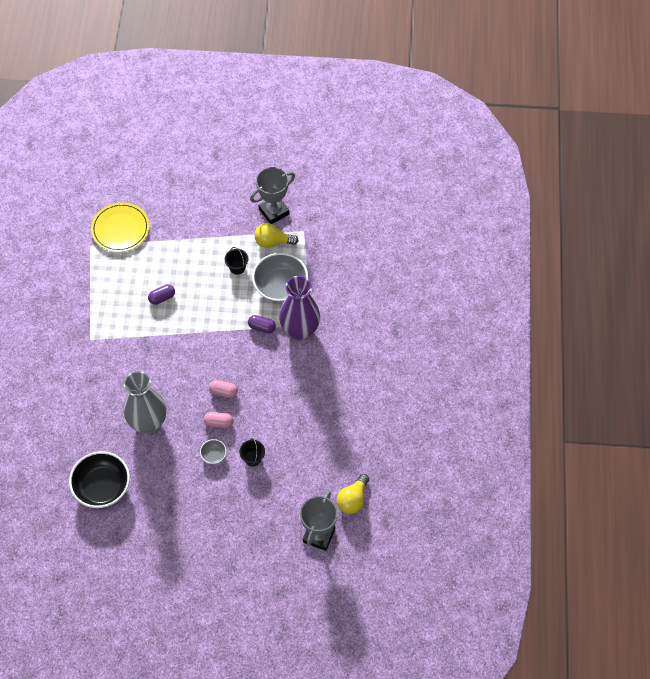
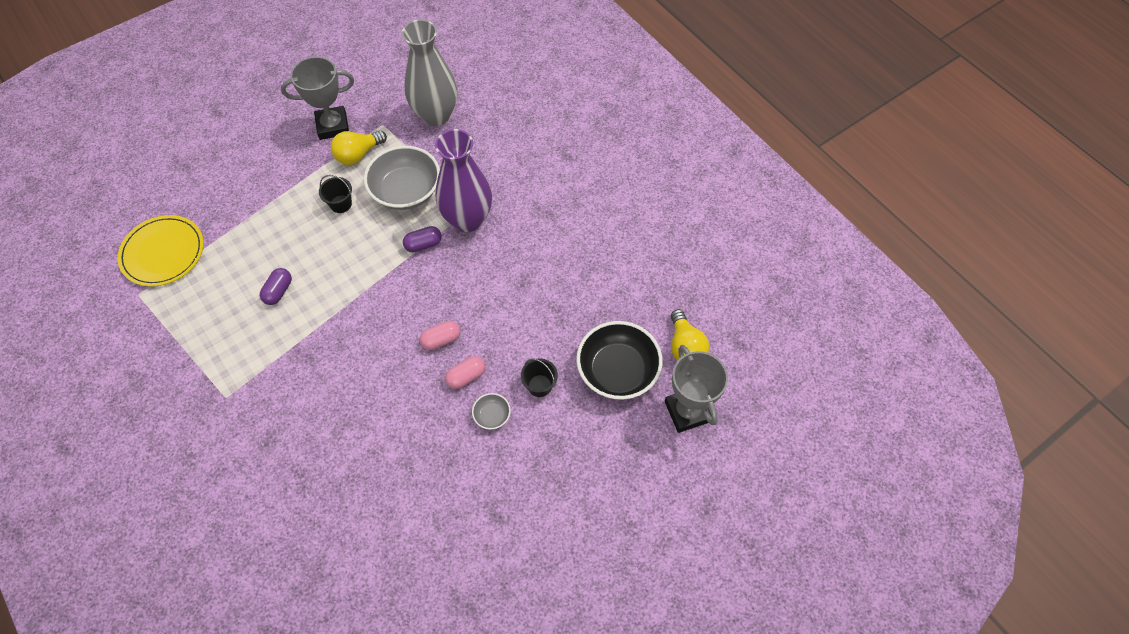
camera: 40 degrees left, 0 degrees up
black bowl [69,451,130,508] -> black bowl moved to [576,321,663,400]
grey vase [124,371,166,433] -> grey vase moved to [402,19,457,126]
grey trophy [250,167,295,224] -> grey trophy turned 60 degrees clockwise [281,57,354,140]

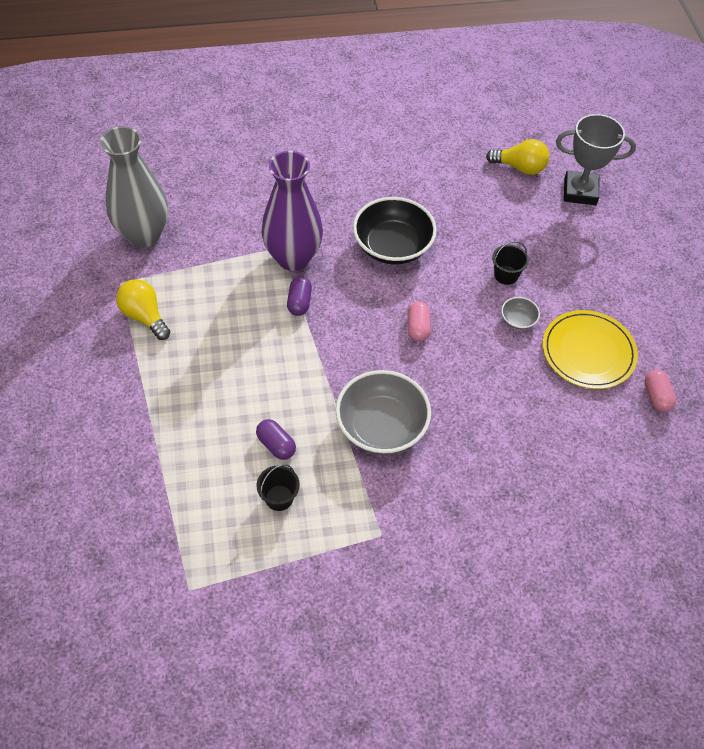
camera: 65 degrees left, 5 degrees down
yellow plate [118,215,204,287] -> yellow plate moved to [543,310,638,389]
grey trophy [281,57,354,140] -> none
black bucket [319,175,352,213] -> black bucket moved to [257,464,300,511]
yellow light bulb [331,131,387,165] -> yellow light bulb turned 150 degrees clockwise [116,279,170,340]
grey bowl [364,146,440,210] -> grey bowl moved to [336,370,431,454]
pink capsule [445,356,485,389] -> pink capsule moved to [644,369,676,412]
black bowl [576,321,663,400] -> black bowl moved to [353,197,437,265]

